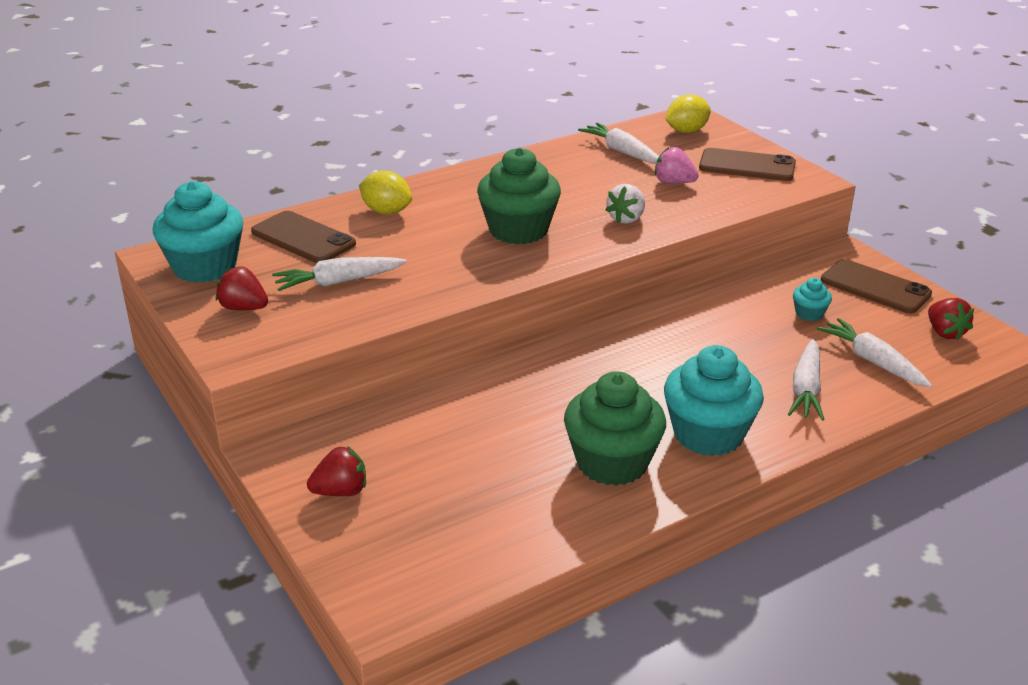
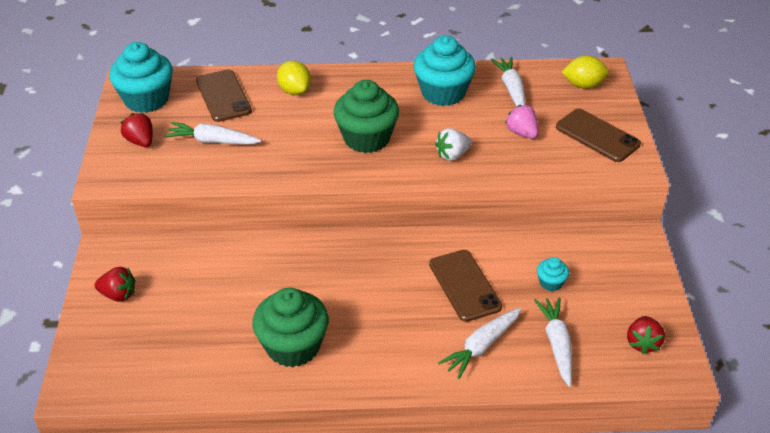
camera: 30 degrees right, 10 degrees up
turquoise cupcake [664,345,764,456] -> turquoise cupcake moved to [414,36,476,106]
brown phone [821,259,932,313] -> brown phone moved to [429,250,502,322]

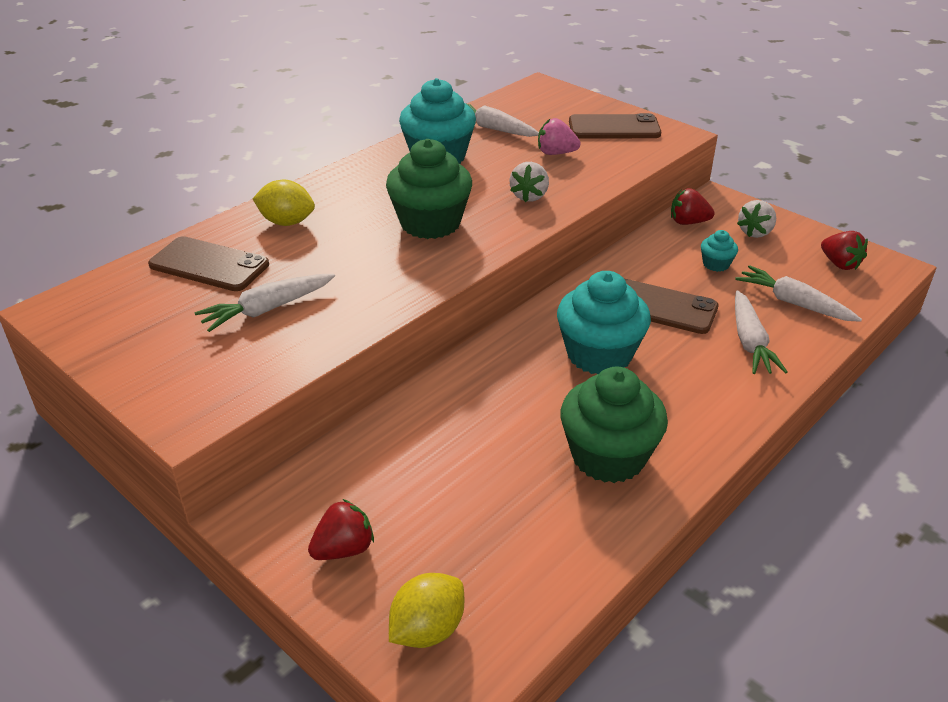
camera: 45 degrees left, 5 degrees down
turquoise cupcake [109,42,173,113] -> turquoise cupcake moved to [557,271,651,374]
red strawberry [121,113,153,147] -> red strawberry moved to [671,188,714,225]
yellow lemon [562,55,609,89] -> yellow lemon moved to [389,573,464,648]
none -> white strawberry [737,200,776,238]

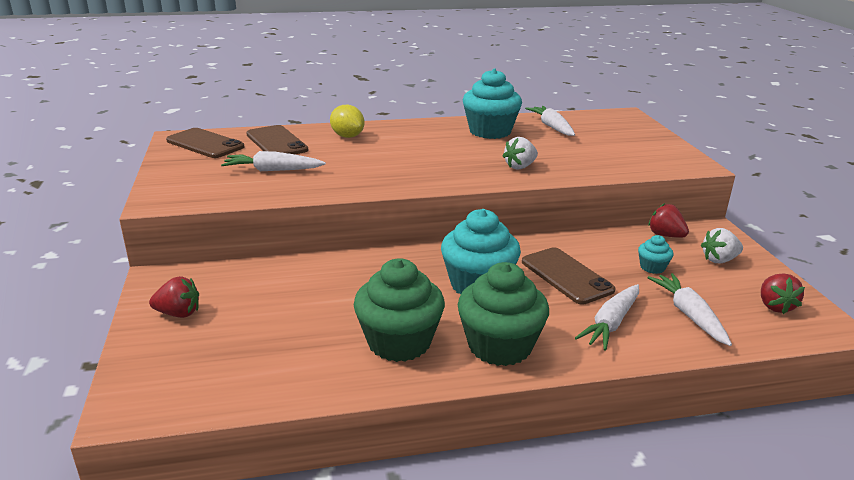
camera: 35 degrees right, 10 degrees down
green cupcake [386,139,472,239] -> green cupcake moved to [458,262,549,366]
yellow lemon [389,573,464,648] -> none
pink strawberry [538,118,581,155] -> none
brown phone [569,113,661,139] -> brown phone moved to [166,128,244,158]

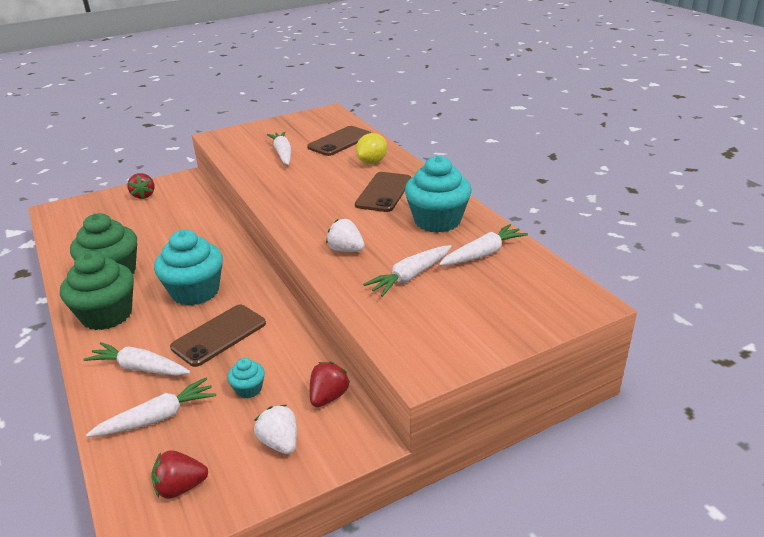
camera: 75 degrees right, 5 degrees up
brown phone [166,128,244,158] -> brown phone moved to [355,172,412,212]
none -> white carrot [363,245,452,297]

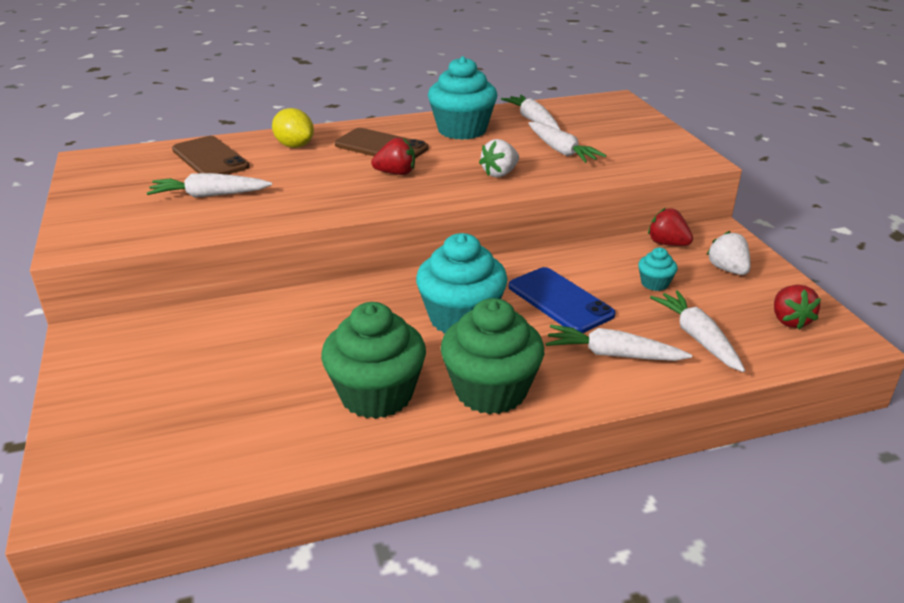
camera: 80 degrees left, 0 degrees up
white carrot [83,342,191,376] -> white carrot turned 75 degrees clockwise [546,325,692,361]
red strawberry [127,173,155,199] -> red strawberry moved to [371,138,415,175]
brown phone [170,304,266,367] -> blue phone [509,267,615,333]
white strawberry [254,405,297,454] -> white strawberry turned 90 degrees clockwise [707,231,751,275]

